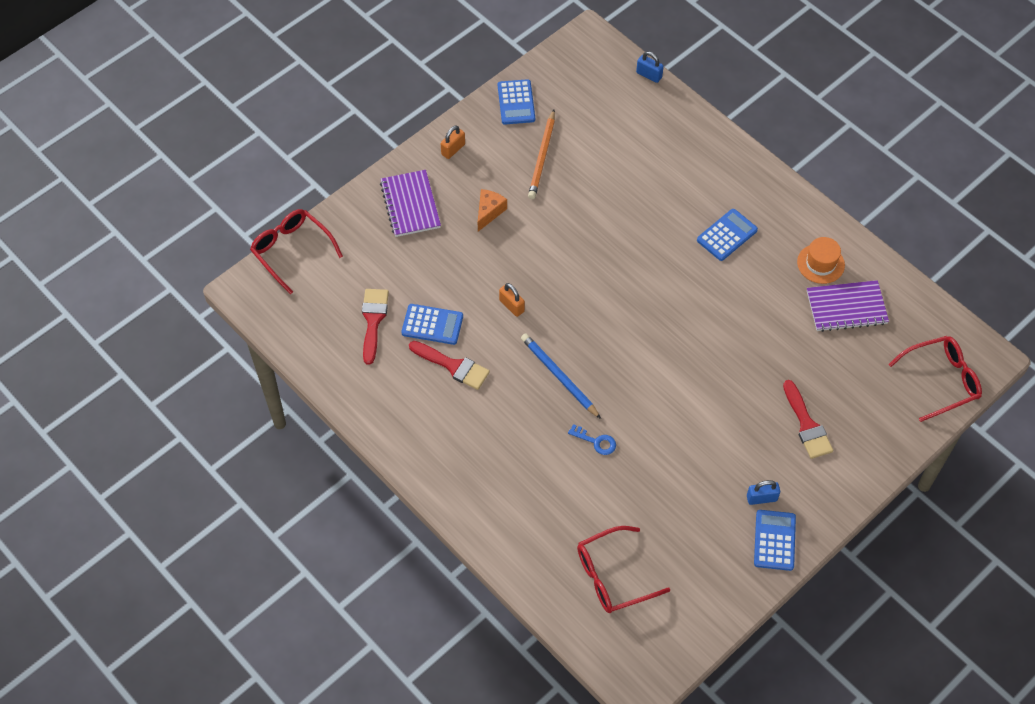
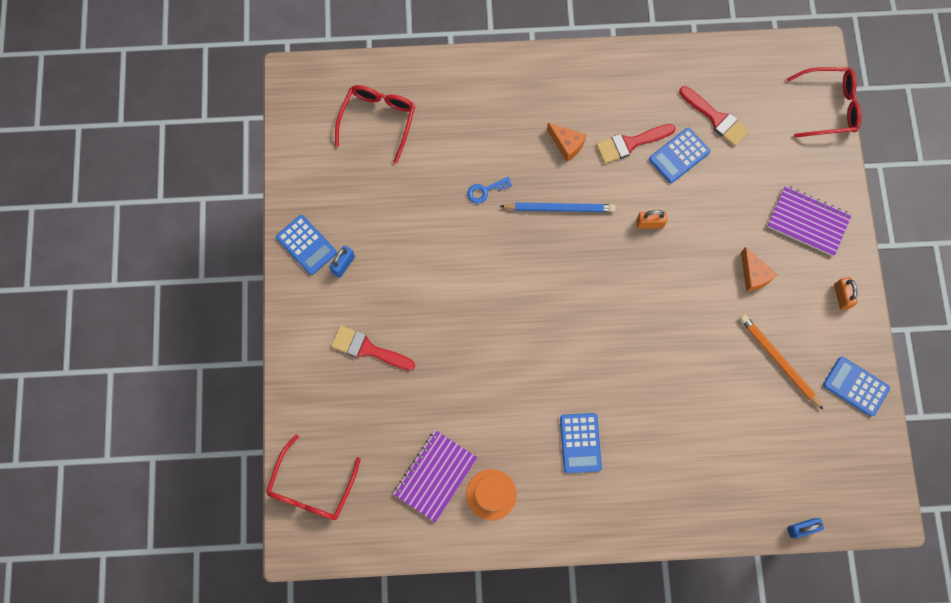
camera: 130 degrees right, 15 degrees up
none -> orange cheese [547,123,586,162]

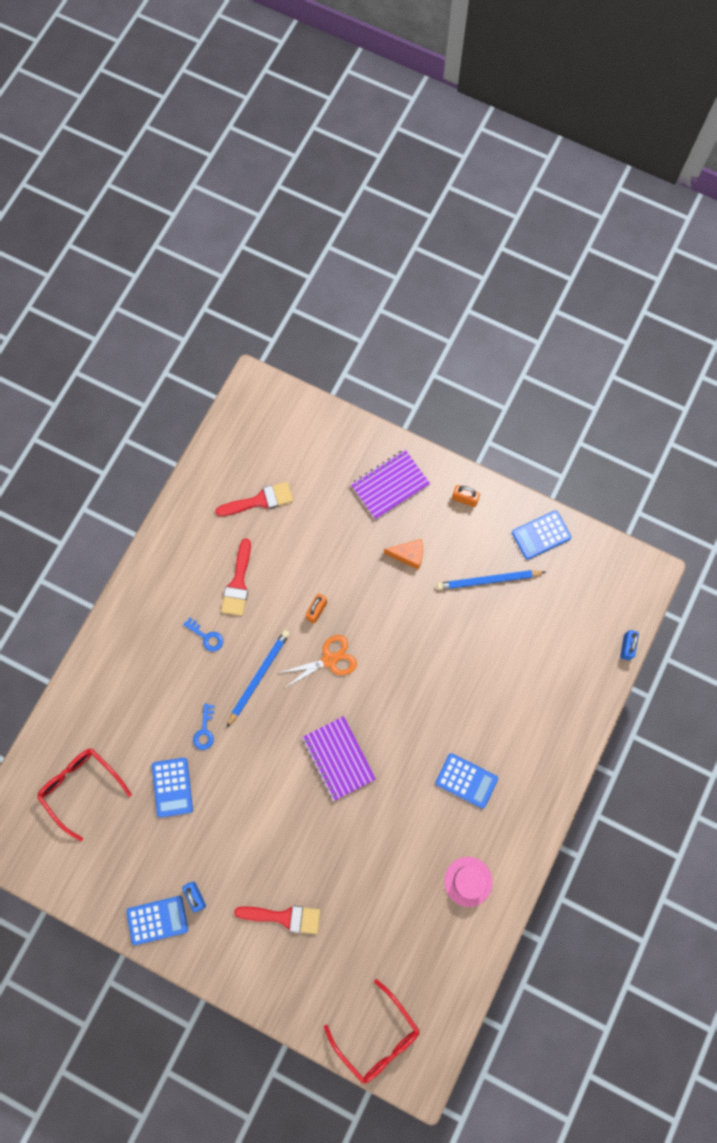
camera: 60 degrees left, 0 degrees up
red brush [331,325,415,371] -> red brush turned 135 degrees counterclockwise [234,906,320,934]
purple notebook [393,430,477,523] -> purple notebook moved to [302,716,376,801]
orange hat [466,469,517,521] -> pink hat [444,857,493,907]
orange cheese [547,123,586,162] -> blue key [183,617,223,652]
blue calculator [649,128,710,183] -> blue calculator moved to [152,758,193,818]
orange pencil [740,315,823,410] -> blue pencil [437,570,545,590]
red glasses [787,67,861,138] -> none
none -> orange scissors [279,635,357,688]

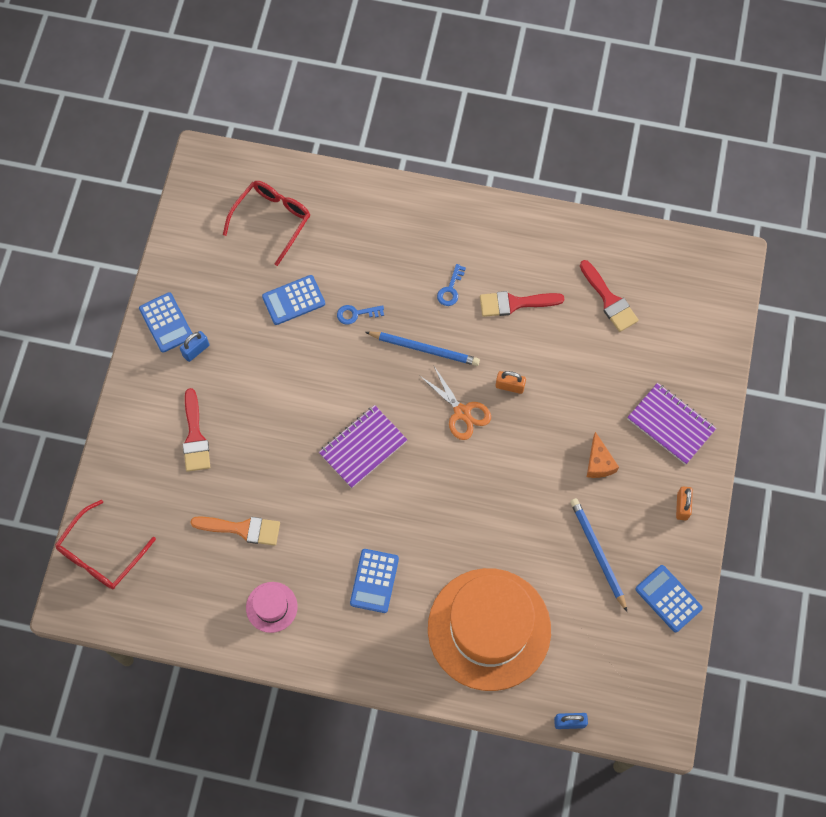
camera: 75 degrees right, 5 degrees down
none -> orange brush [190,516,280,546]
none -> orange hat [428,568,551,691]

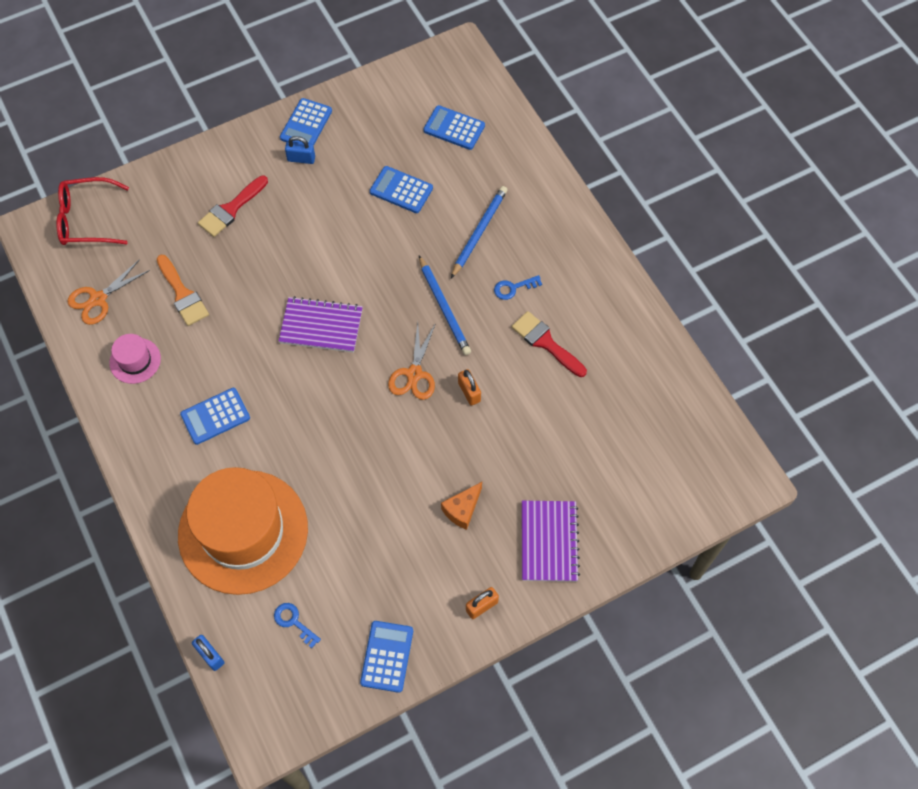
camera: 50 degrees right, 5 degrees down
red glasses [223,181,310,266] -> blue calculator [423,105,485,150]
blue key [337,305,384,325] -> blue key moved to [274,603,321,648]
blue pencil [570,498,627,612] -> blue pencil moved to [451,186,508,278]
red brush [580,260,639,332] -> none
none -> orange scissors [68,259,150,325]

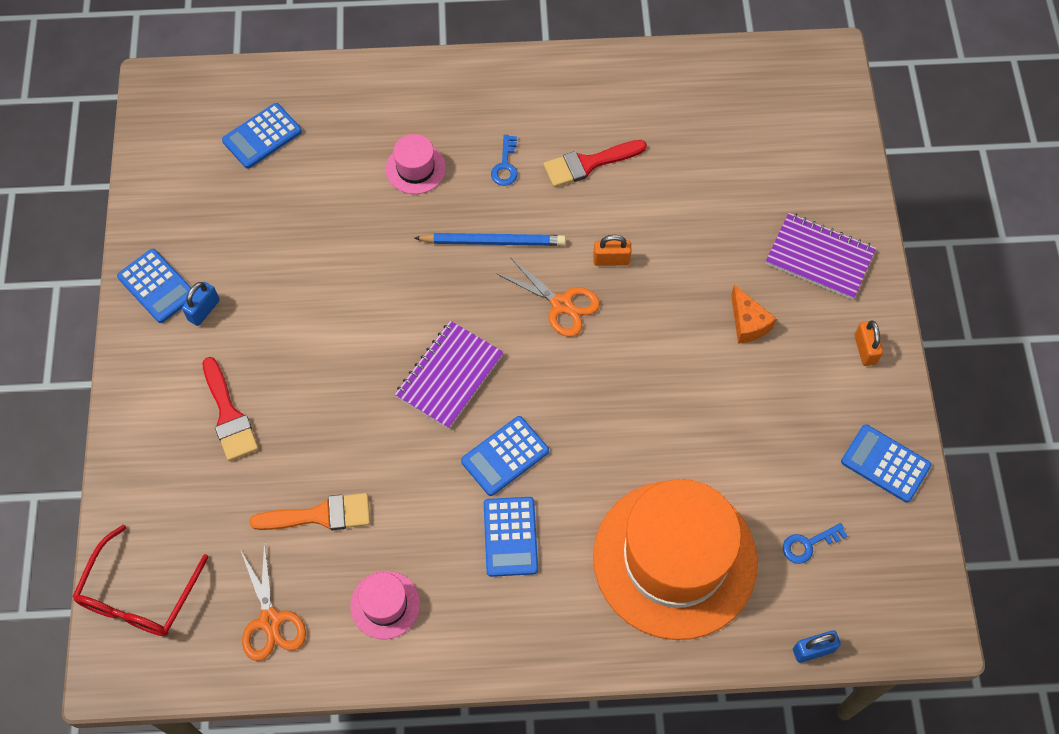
camera: 65 degrees left, 0 degrees up
blue calculator [370,166,433,213] -> blue calculator moved to [461,416,549,496]
blue pencil [451,186,508,278] -> pink hat [386,134,446,194]

